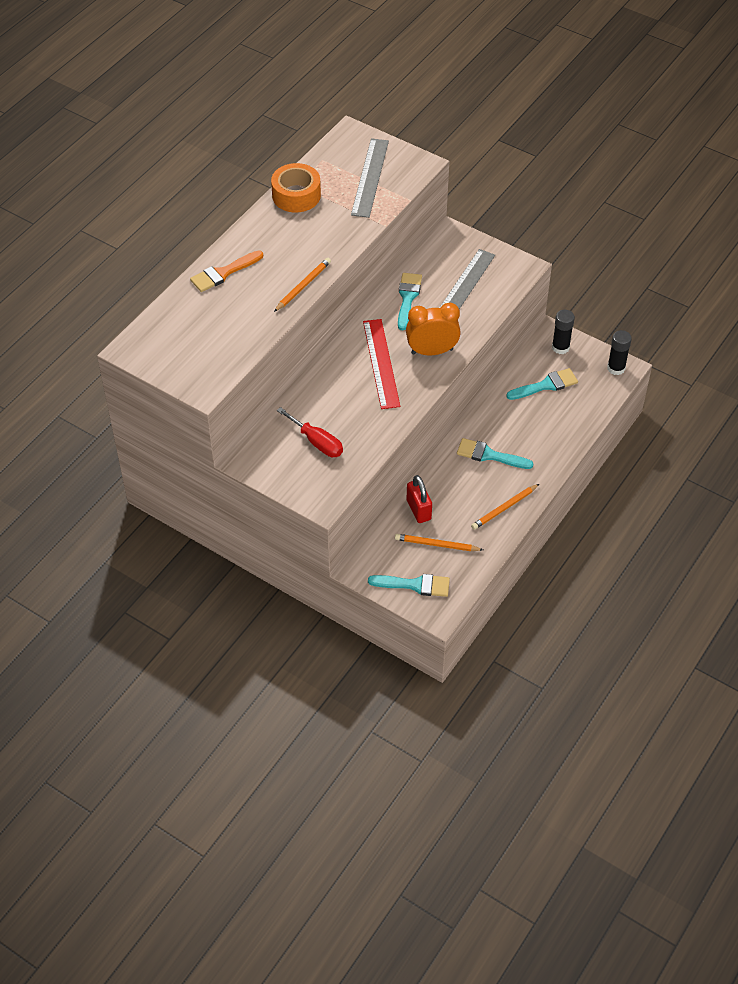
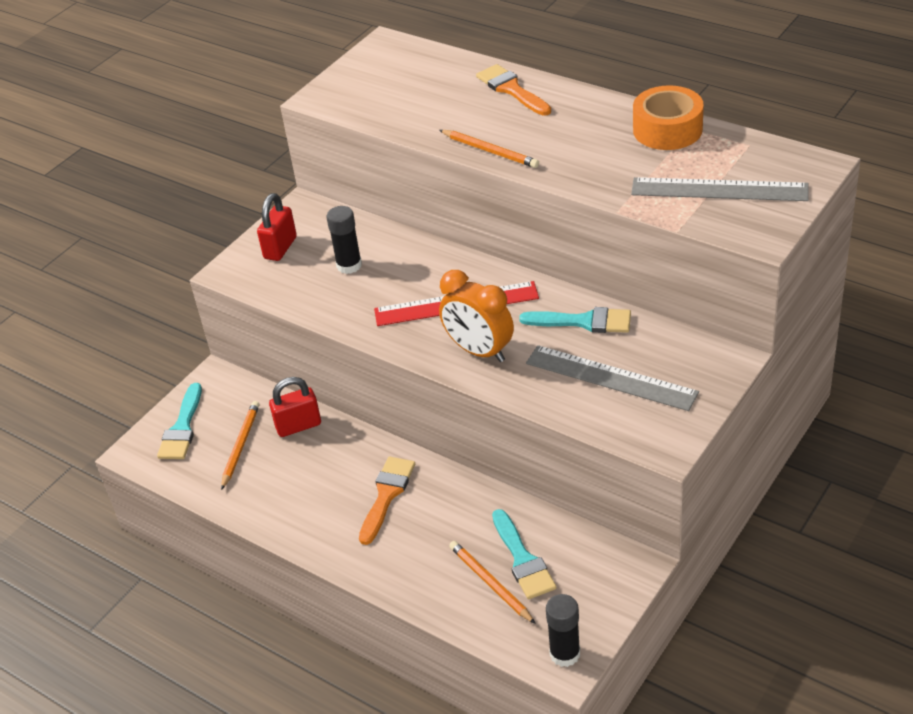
camera: 95 degrees right, 10 degrees down
red screwdriver [277,407,343,457] -> none
orange clock [406,303,461,355] -> orange clock turned 135 degrees clockwise [439,270,514,362]
turquoise brush [457,438,534,469] -> orange brush [359,457,415,545]
orange pencil [471,484,539,530] -> orange pencil moved to [449,541,536,624]
black glue stick [552,310,575,354] -> black glue stick moved to [327,206,362,274]
none -> red padlock [257,193,297,261]

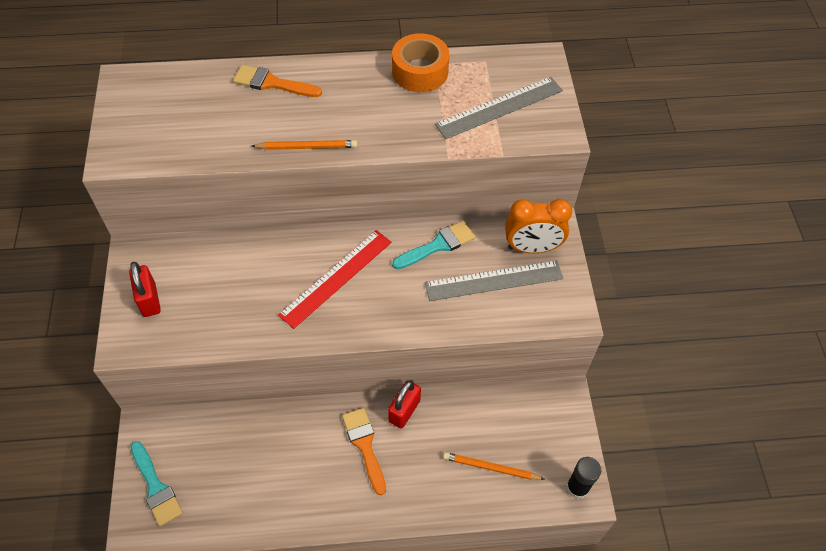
camera: 45 degrees left, 15 degrees up
orange pencil [221,401,260,490] -> none
red padlock [269,377,321,437] -> red padlock moved to [388,380,421,428]
black glue stick [327,206,362,274] -> none
orange clock [439,270,514,362] -> orange clock moved to [505,199,572,253]
turquoise brush [492,509,556,599] -> none

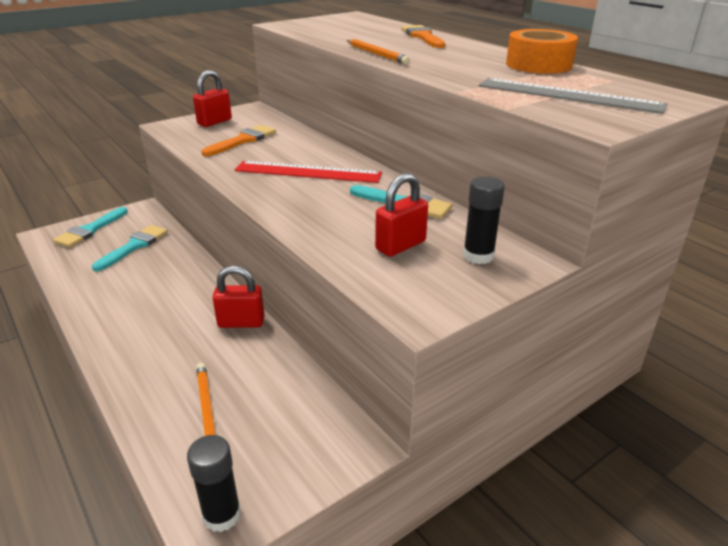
camera: 60 degrees right, 25 degrees down
orange brush [342,408,386,495] -> orange brush moved to [202,125,276,156]
grey ruler [425,260,563,301] -> red padlock [375,173,428,257]
orange clock [505,199,572,253] -> black glue stick [463,176,505,264]
none -> turquoise brush [92,225,168,271]

